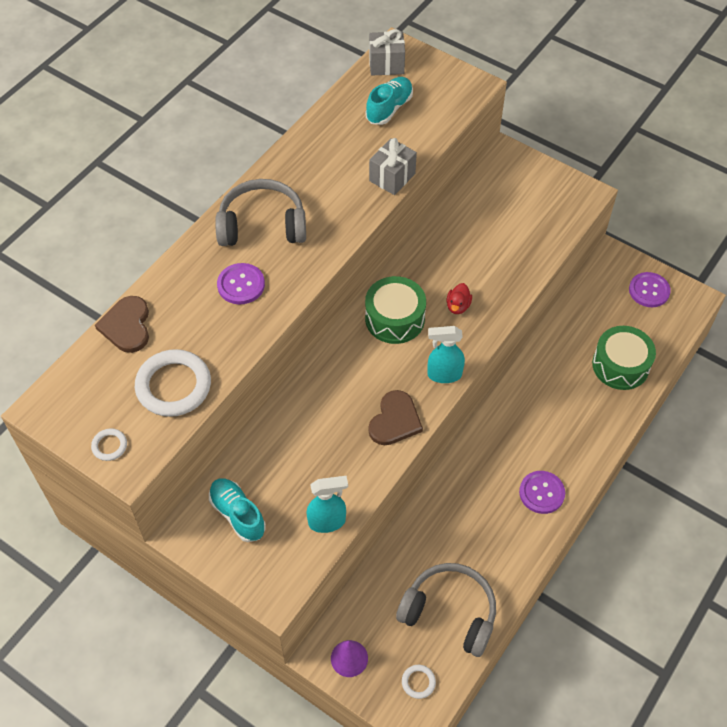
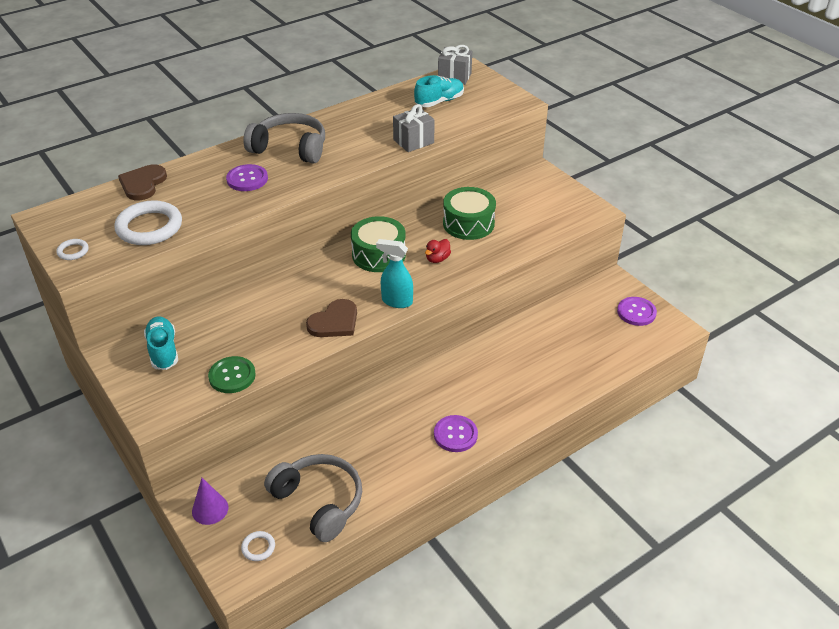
camera: 20 degrees right, 15 degrees down
turquoise spray bottle [307,476,348,533] -> green button [208,356,256,393]
green drum [592,326,656,390] -> green drum moved to [443,187,496,240]

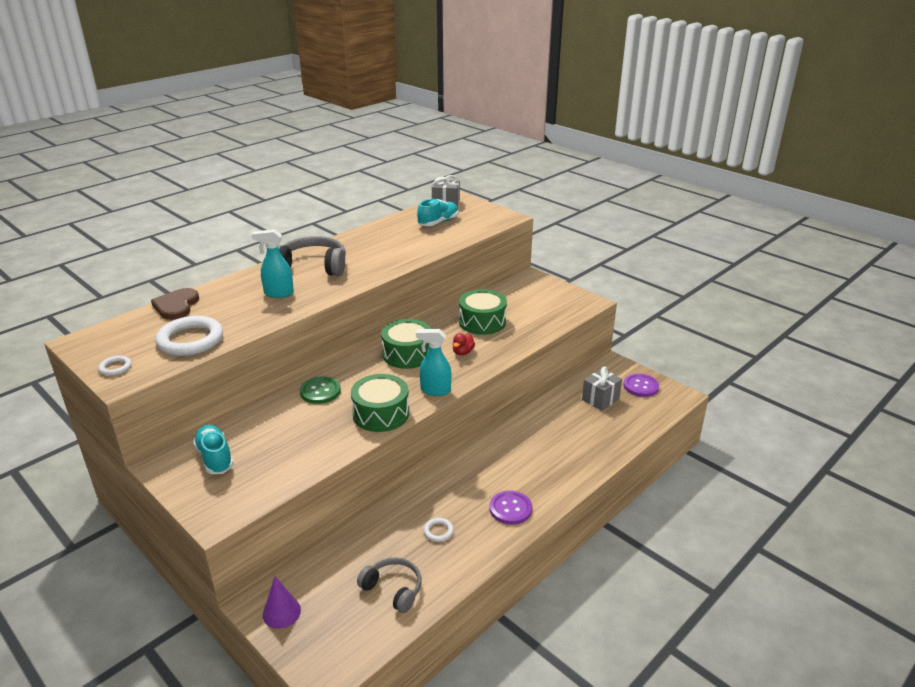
camera: 10 degrees left, 10 degrees down
green button [208,356,256,393] -> green button moved to [300,376,341,404]
purple button [226,164,268,191] -> turquoise spray bottle [252,229,294,298]
white ring [241,531,275,561] -> white ring moved to [424,518,454,542]
grey headphones [264,454,362,542] -> grey headphones [357,557,422,613], size x0.64
brown heart [306,299,357,337] -> green drum [351,374,409,432]
grey gift [393,104,435,152] -> grey gift moved to [582,367,622,411]

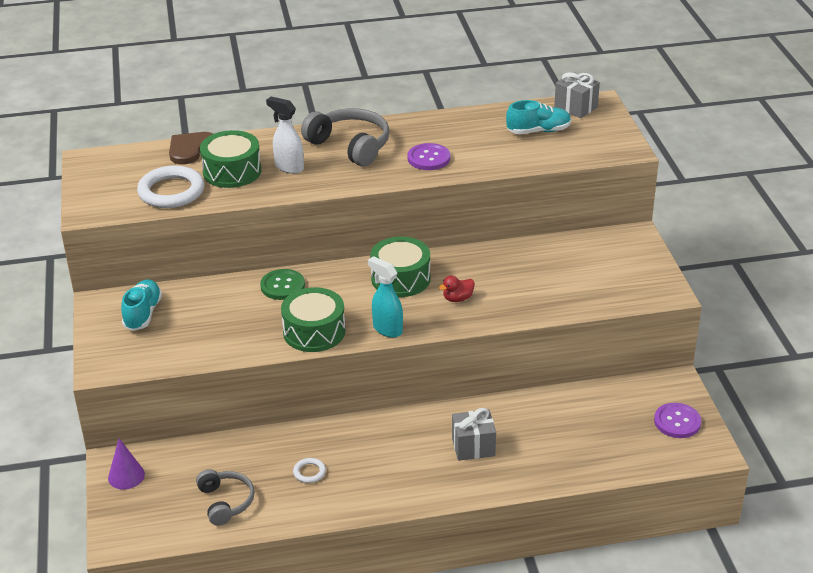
camera: 35 degrees right, 5 degrees up
white ring [98,356,132,376] -> none
turquoise spray bottle [252,229,294,298] -> white spray bottle [266,97,304,174]
green drum [459,289,507,335] -> green drum moved to [200,130,261,188]
purple button [489,491,532,525] -> purple button moved to [407,143,450,170]
grey gift [582,367,622,411] -> grey gift moved to [452,408,496,461]

